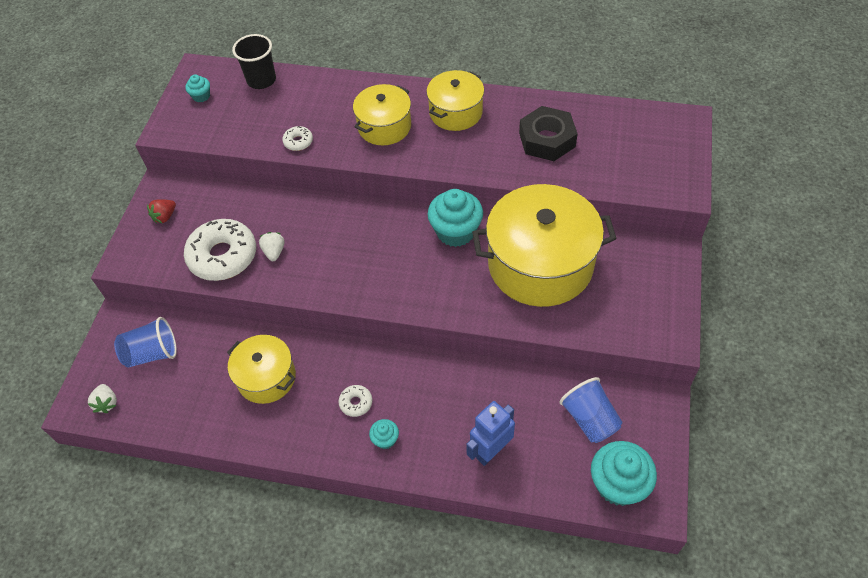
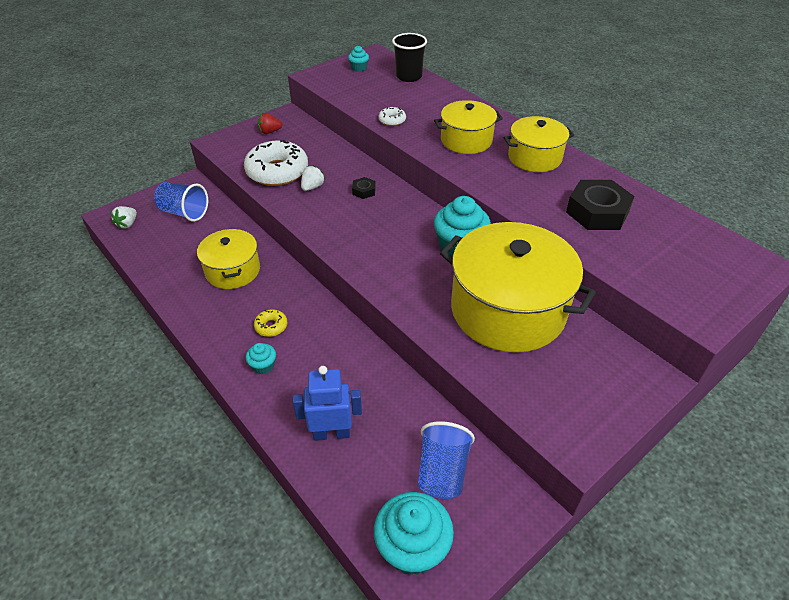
camera: 35 degrees right, 10 degrees down
white donut [339,385,372,417] -> yellow donut [254,310,288,337]
none -> black nut [352,177,376,199]

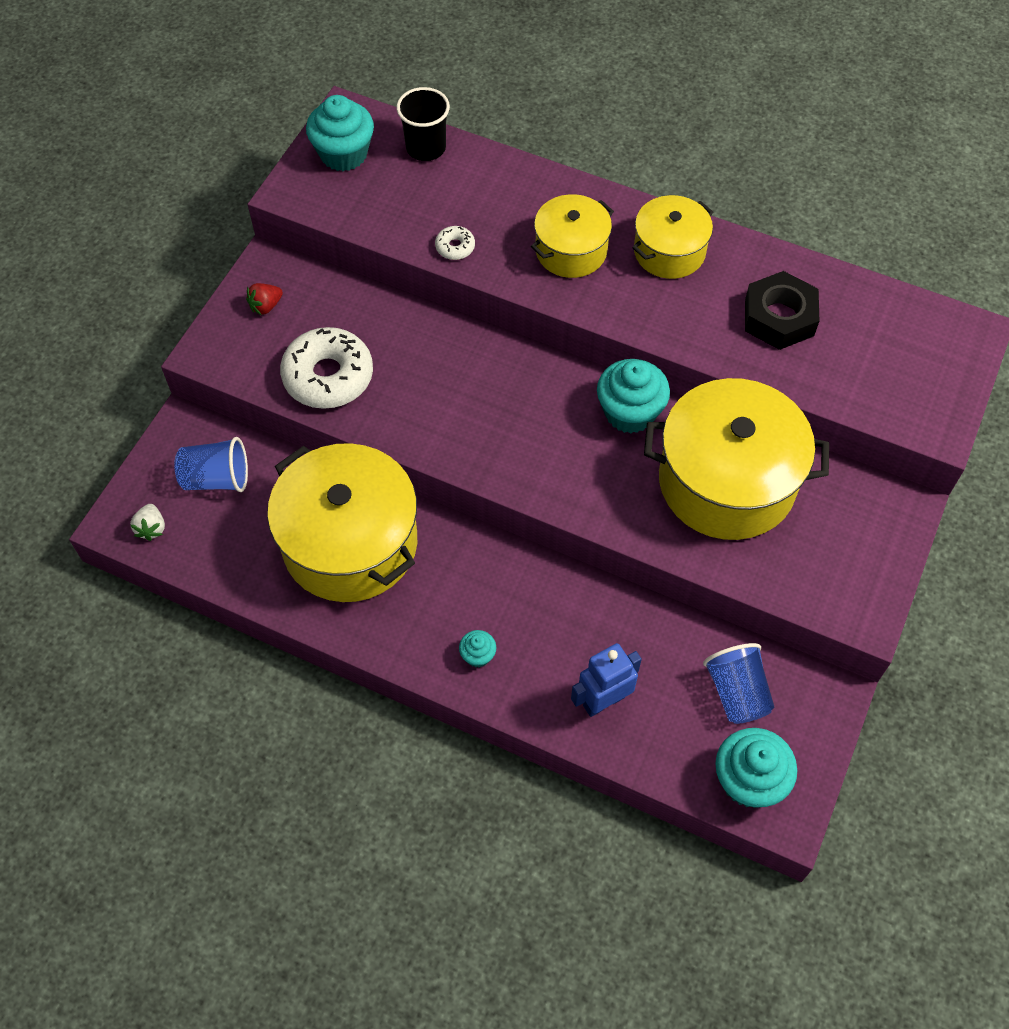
camera: 25 degrees left, 15 degrees up
yellow pot [197,229,260,289] -> yellow pot [267,443,417,602], size x1.81
yellow donut [254,310,288,337] -> none
white strawberry [301,165,325,191] -> none
turquoise cupcake [348,46,369,72] -> turquoise cupcake [306,95,374,171], size x2.04
black nut [352,177,376,199] -> none

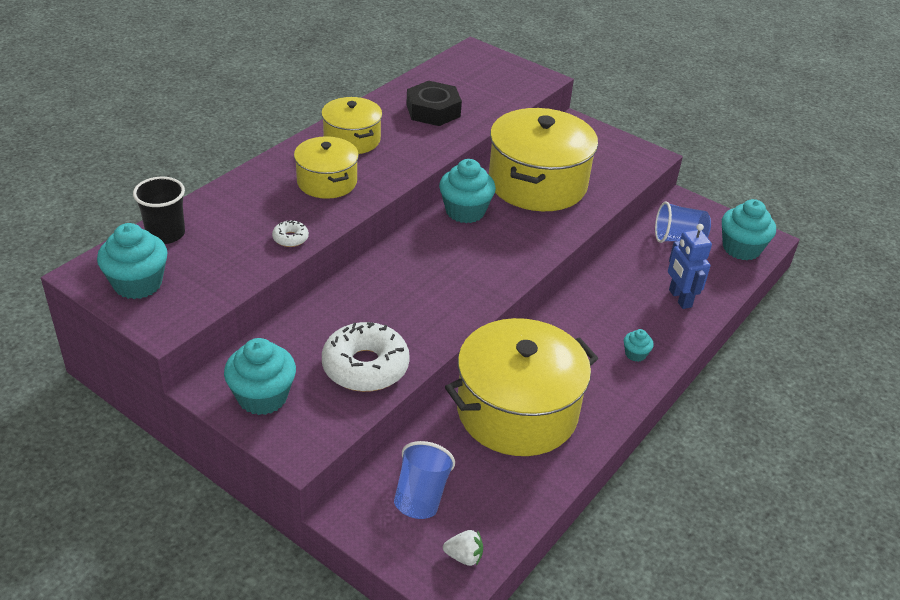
camera: 80 degrees left, 20 degrees down
red strawberry [246,283,283,315] -> turquoise cupcake [224,338,296,415]

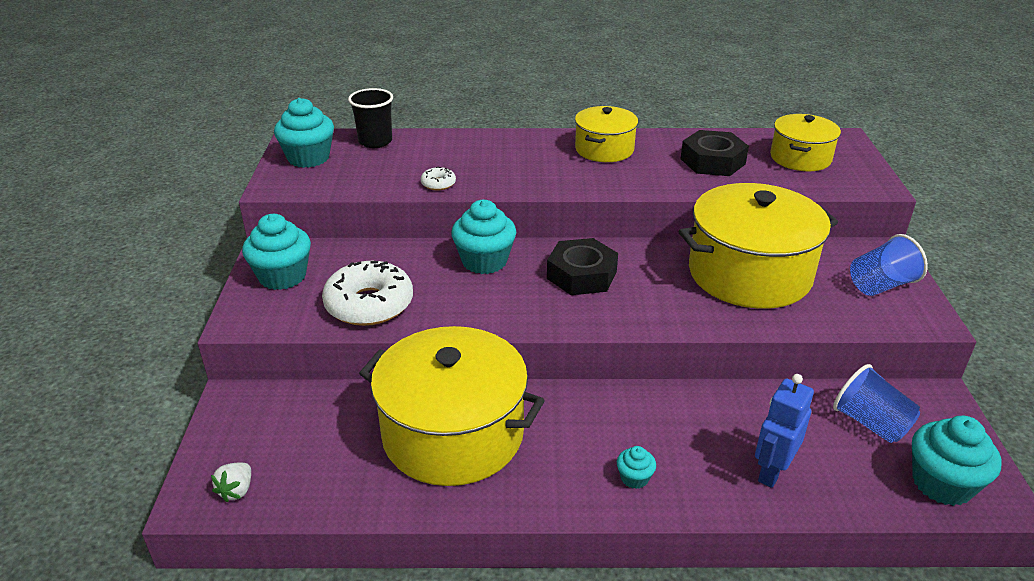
camera: 55 degrees right, 5 degrees down
yellow pot [294,136,359,199] -> yellow pot moved to [770,114,841,171]
blue cup [394,441,455,519] -> blue cup moved to [850,234,928,296]
turquoise cupcake [439,159,496,223] -> turquoise cupcake moved to [451,200,516,274]
white strawberry [443,530,483,566] -> white strawberry turned 45 degrees clockwise [211,463,251,502]
none -> black nut [547,238,618,295]

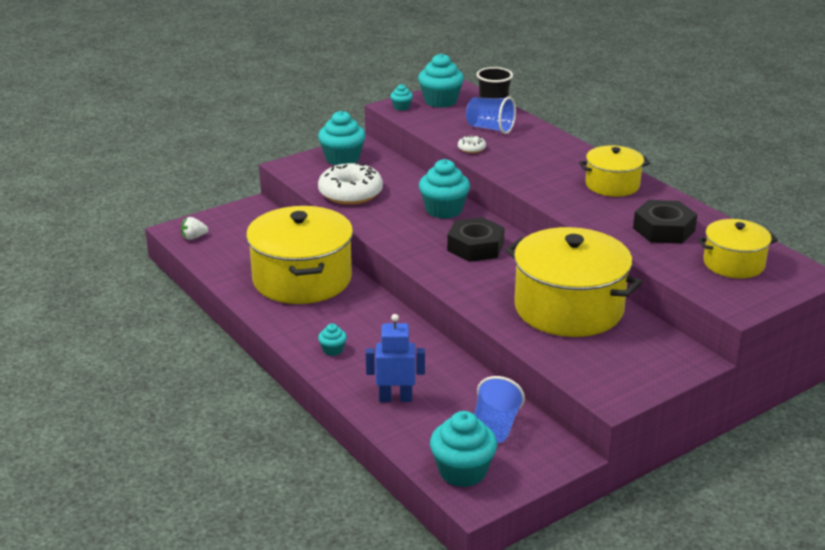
camera: 55 degrees right, 5 degrees down
blue cup [850,234,928,296] -> blue cup moved to [466,96,516,134]
none -> turquoise cupcake [390,84,413,111]

